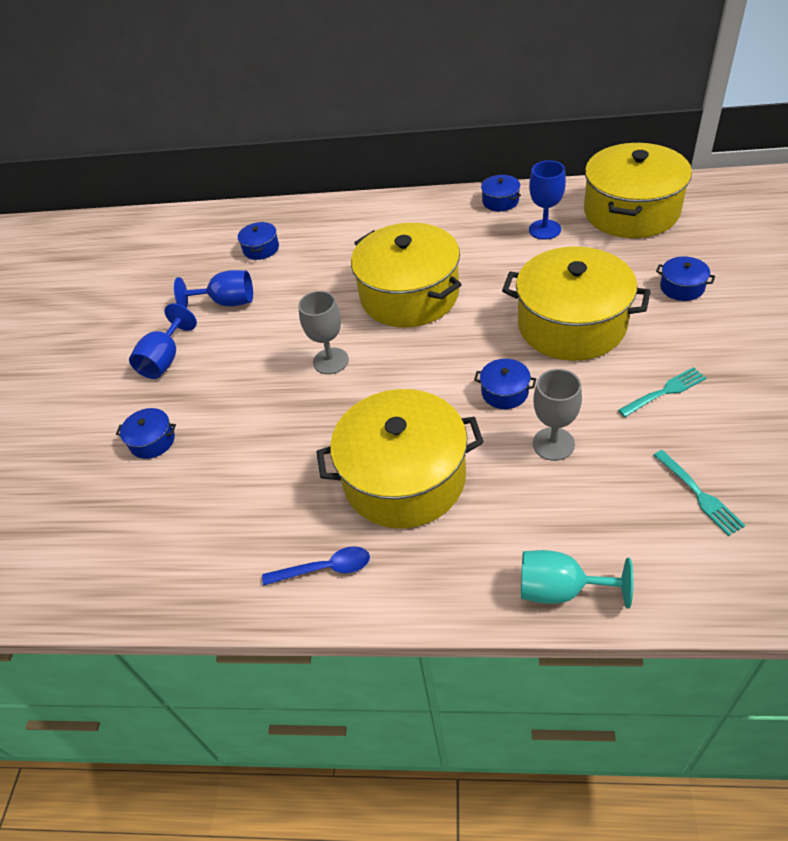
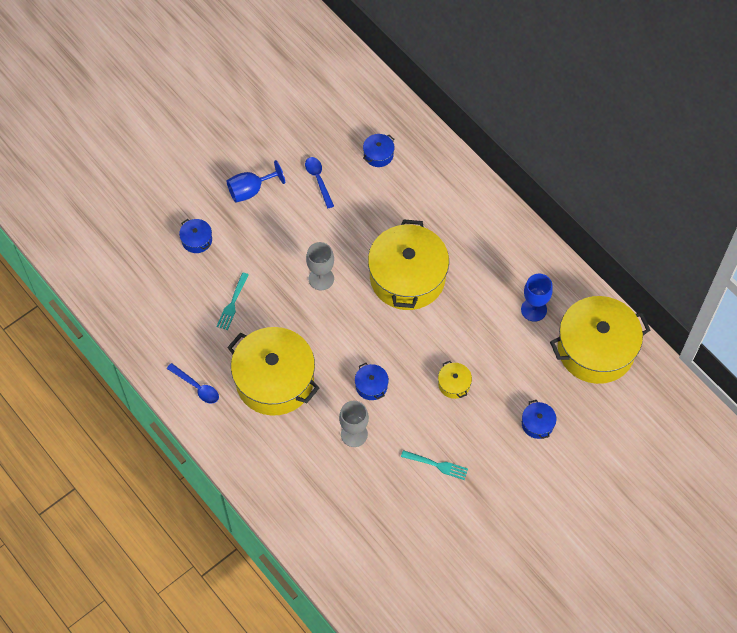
camera: 40 degrees right, 15 degrees up
blue goblet [174,270,253,308] -> blue spoon [305,157,334,208]
blue pot [481,175,521,211] -> none
yellow pot [502,246,651,361] -> yellow pot [438,361,472,399], size x0.41
turquoise goblet [521,550,633,608] -> none
turquoise fork [653,450,745,536] -> turquoise fork moved to [216,273,249,330]

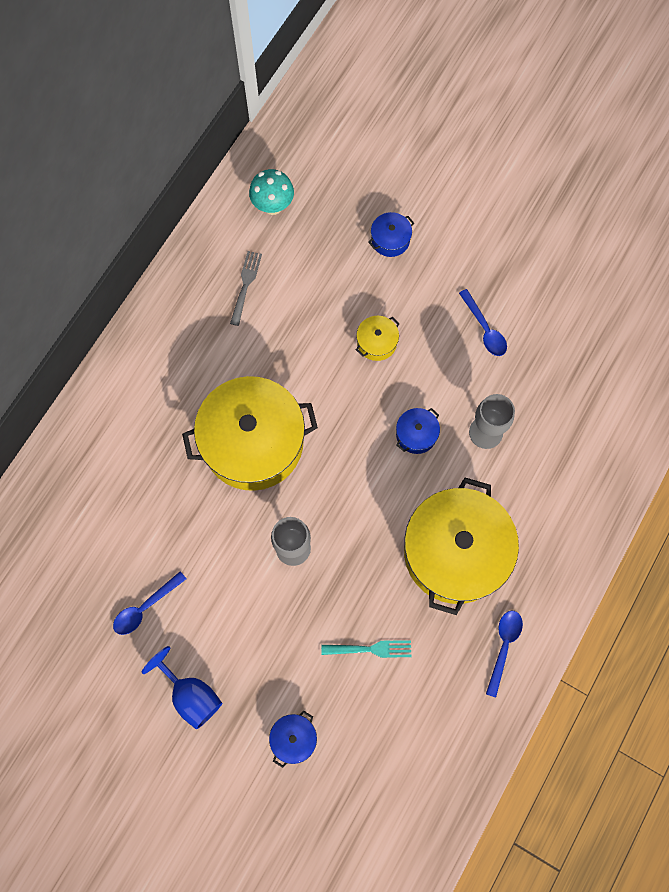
camera: 110 degrees left, 10 degrees up
blue pot [363,134,395,167] -> none
turquoise fork [401,450,468,480] -> blue spoon [459,289,507,356]
blue goblet [521,274,553,322] -> grey fork [230,251,262,326]
yellow pot [550,296,650,384] -> turquoise mushroom [249,169,294,215]

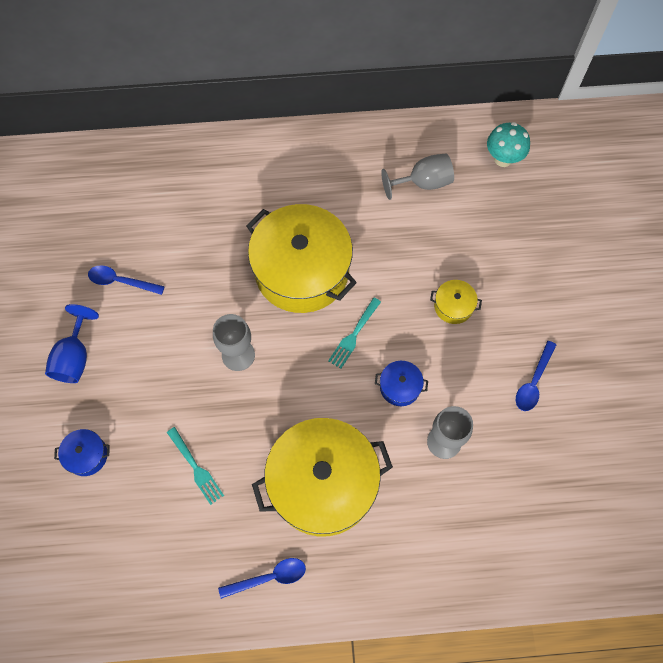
camera: 55 degrees right, 5 degrees down
grey fork [230,251,262,326] -> grey goblet [381,154,454,200]
blue pot [369,212,414,257] -> none
none -> turquoise fork [328,297,381,369]

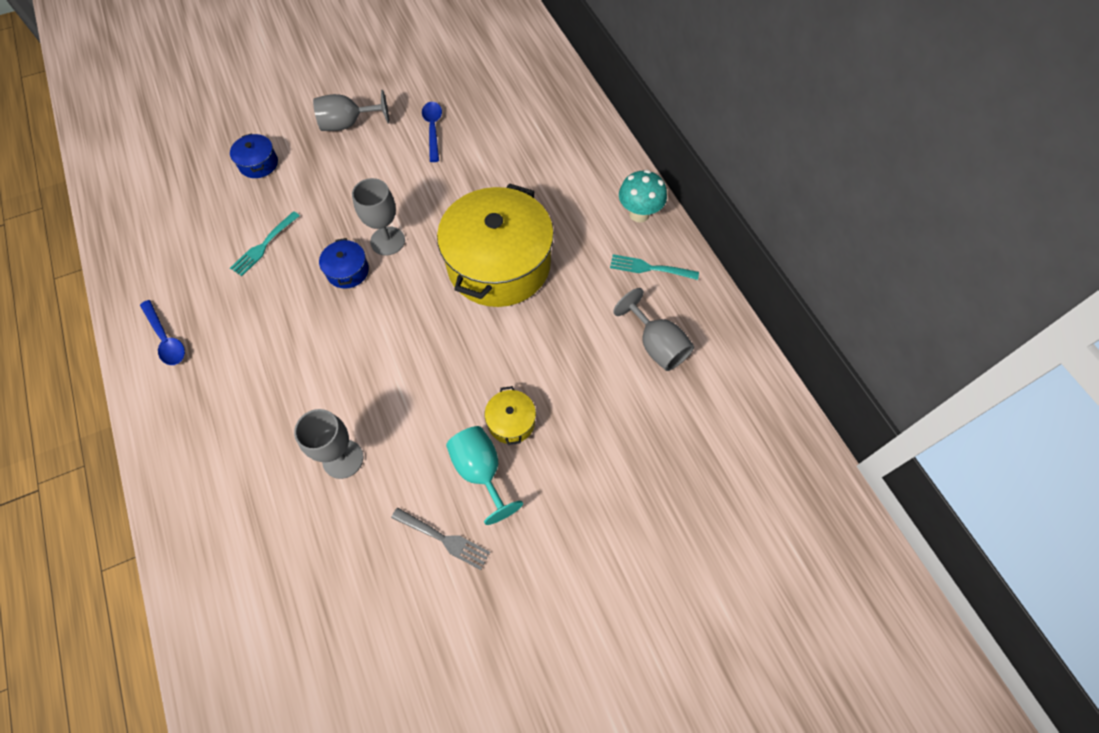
camera: 70 degrees right, 5 degrees down
blue goblet [45,304,99,383] -> grey goblet [313,90,389,131]
yellow pot [252,418,393,537] -> none
turquoise fork [328,297,381,369] -> turquoise fork moved to [610,254,699,280]
blue pot [375,361,428,406] -> blue pot moved to [319,238,369,289]
turquoise mushroom [487,122,530,167] -> turquoise mushroom moved to [619,170,667,222]
blue spoon [516,341,556,411] -> grey fork [391,507,490,570]
none -> turquoise goblet [446,426,523,525]

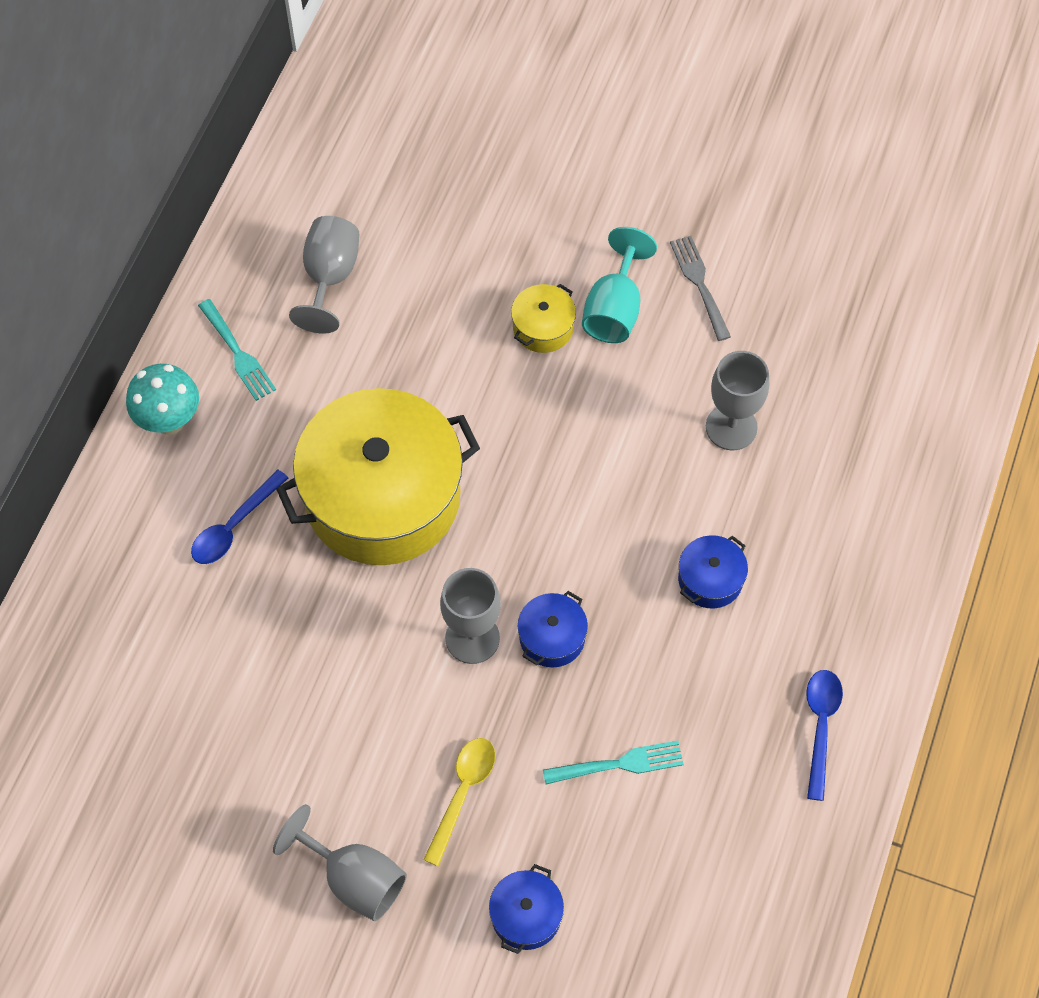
camera: 135 degrees left, 0 degrees up
blue spoon [422,102,442,162] -> blue spoon moved to [191,470,288,564]
none -> yellow spoon [423,738,495,866]
none -> blue pot [678,535,748,608]

